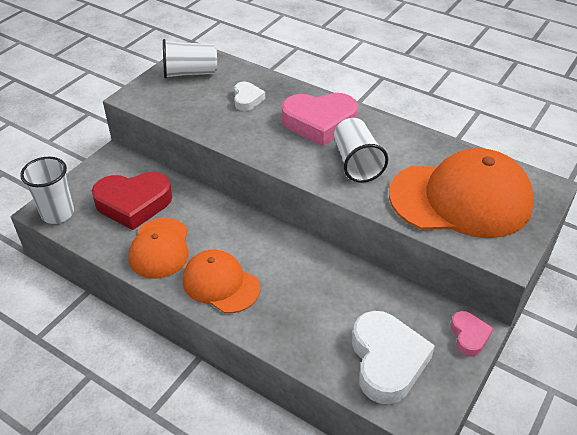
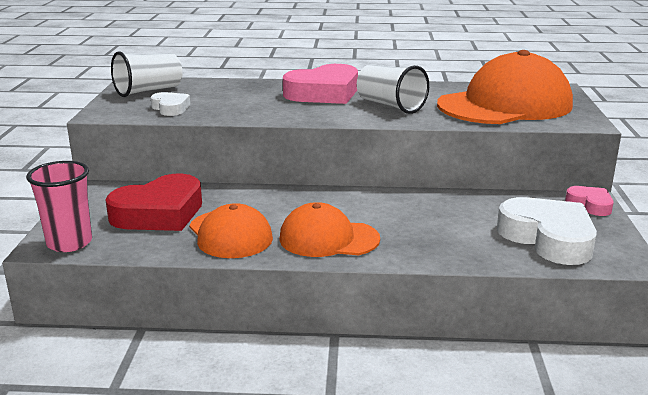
camera: 30 degrees left, 20 degrees down
white cup [20,157,74,224] -> pink cup [26,161,92,252]
white heart [234,82,265,111] -> white heart moved to [151,92,190,116]

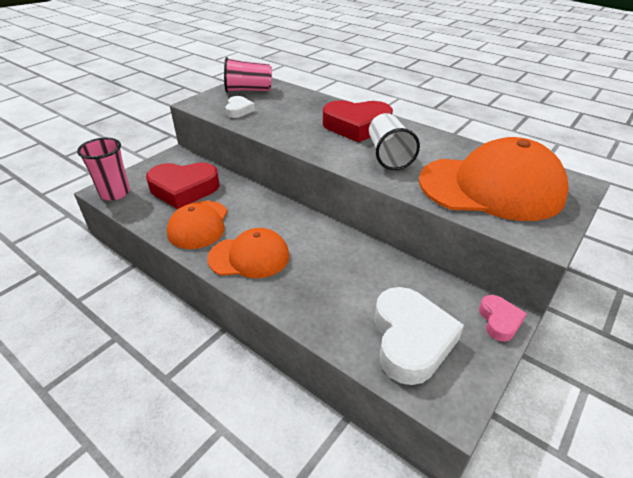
camera: 35 degrees right, 15 degrees up
white cup [111,51,182,97] -> pink cup [224,57,272,92]
orange cap [279,202,380,257] -> orange cap turned 135 degrees clockwise [207,228,290,278]
pink heart [283,64,358,104] -> red heart [323,100,393,142]

